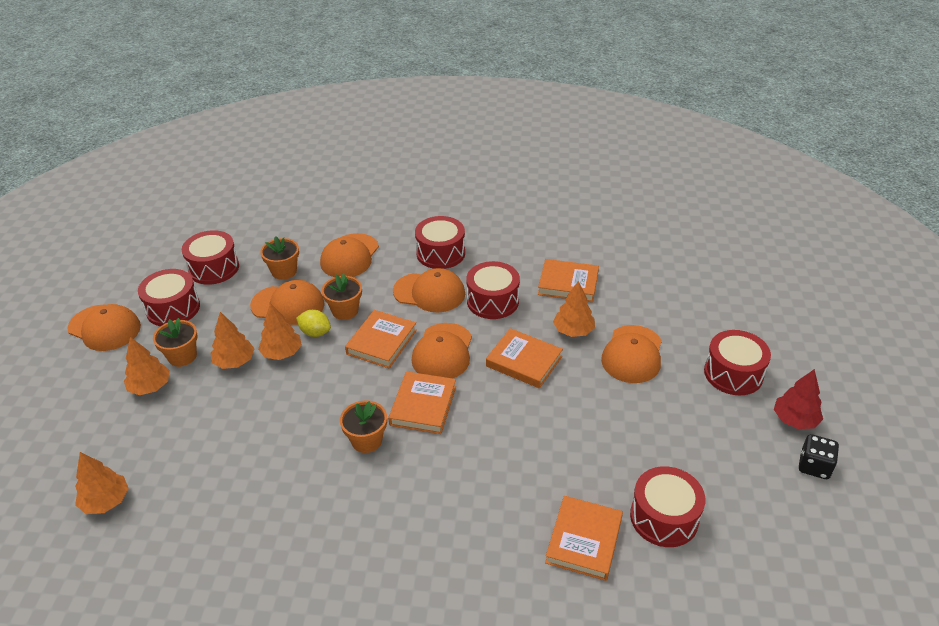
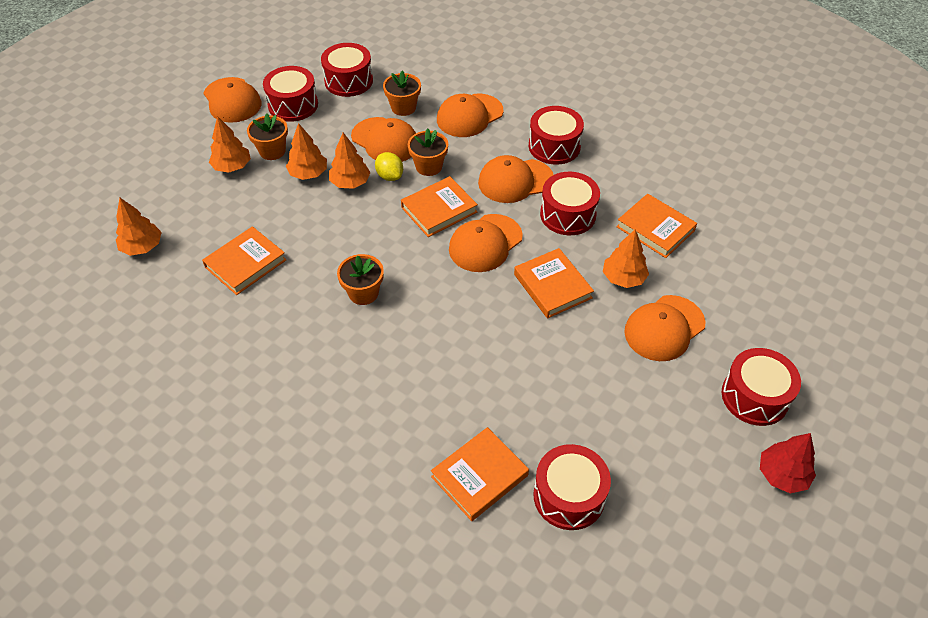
camera: 30 degrees right, 10 degrees up
orange book [388,371,456,434] -> orange book moved to [202,226,286,295]
orange cap [393,268,465,312] -> orange cap turned 120 degrees clockwise [478,155,554,203]
black dice [799,434,839,479] -> none

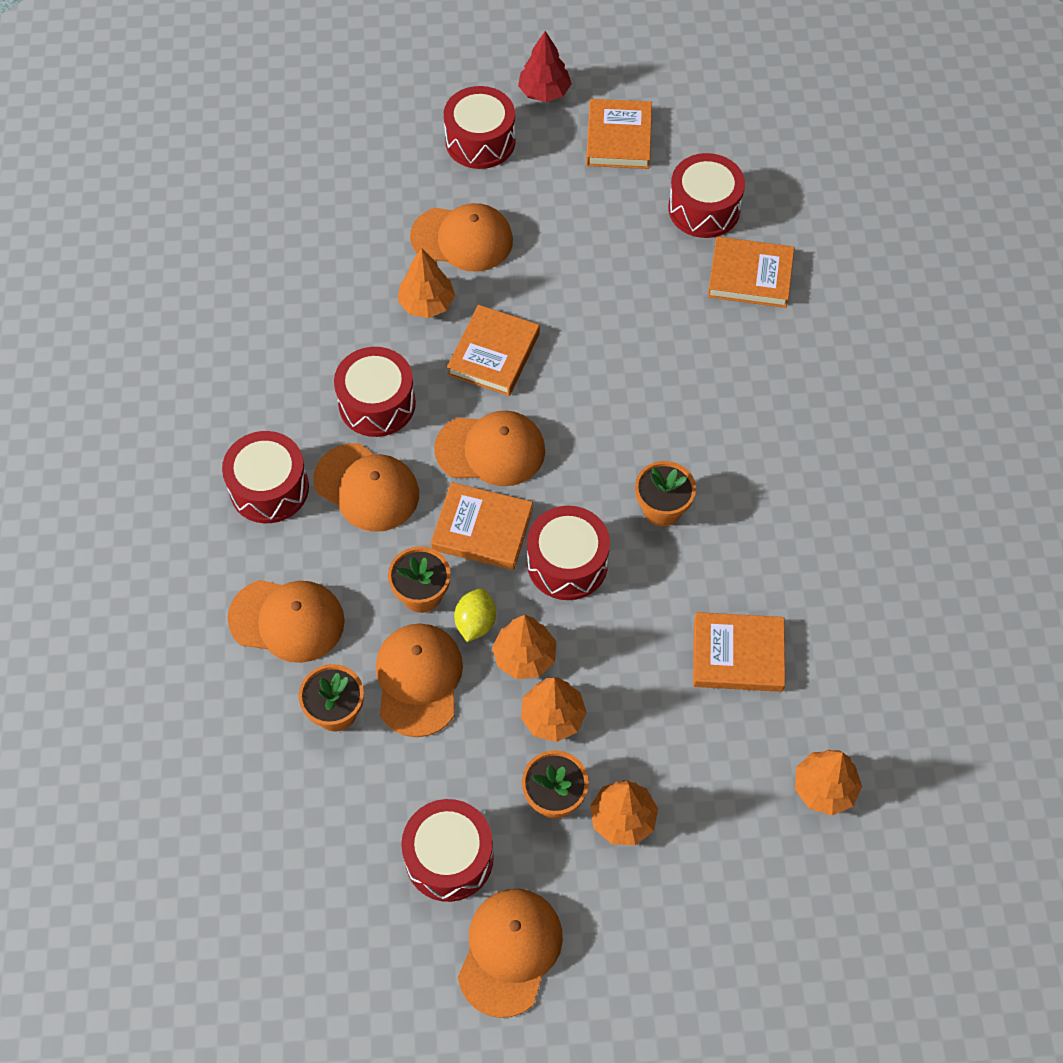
camera: 130 degrees left, 10 degrees up
red drum [321,43,373,97] -> red drum moved to [527,506,610,600]
orange book [616,194,697,258] -> orange book moved to [586,99,652,169]

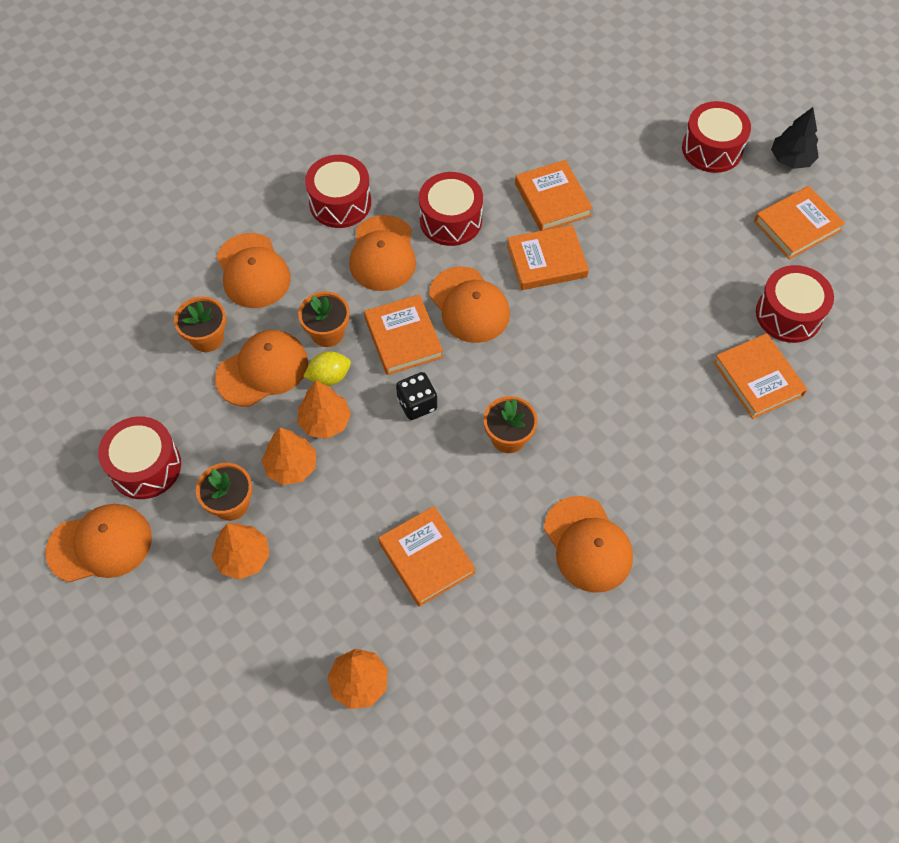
camera: 55 degrees right, 0 degrees up
orange tree [398,248,455,318] -> orange book [515,160,593,231]
orange cap [410,203,513,271] -> orange cap moved to [544,496,633,593]
red tree [518,31,572,102] -> black tree [771,107,819,169]
red drum [527,506,610,600] -> black dice [396,372,437,420]

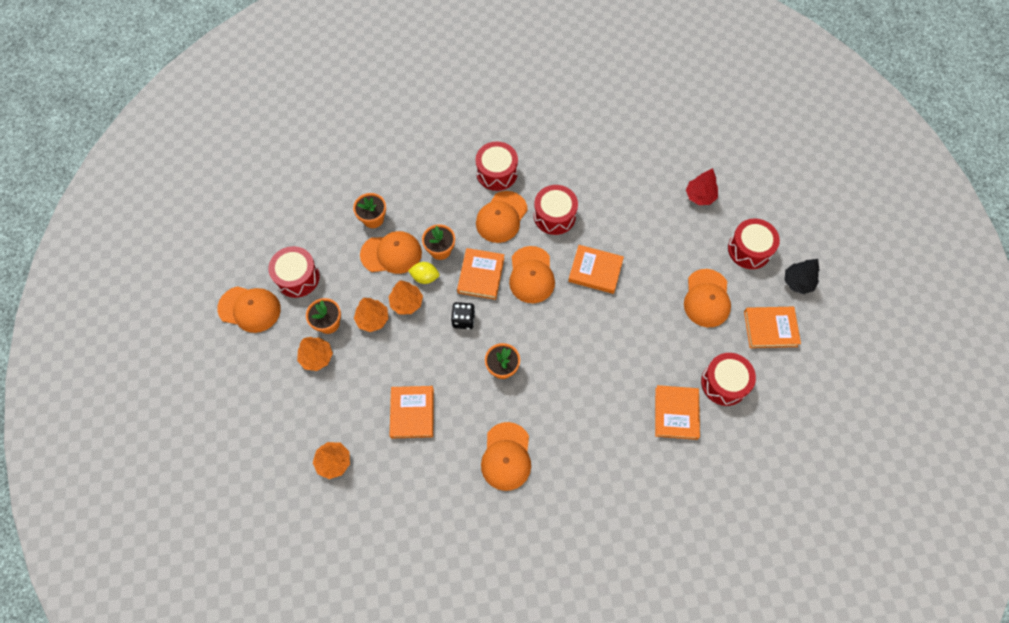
camera: 30 degrees right, 5 degrees up
orange cap [217,233,291,308] -> orange cap moved to [684,269,731,327]
orange book [515,160,593,231] -> none
none -> red tree [686,168,718,205]

